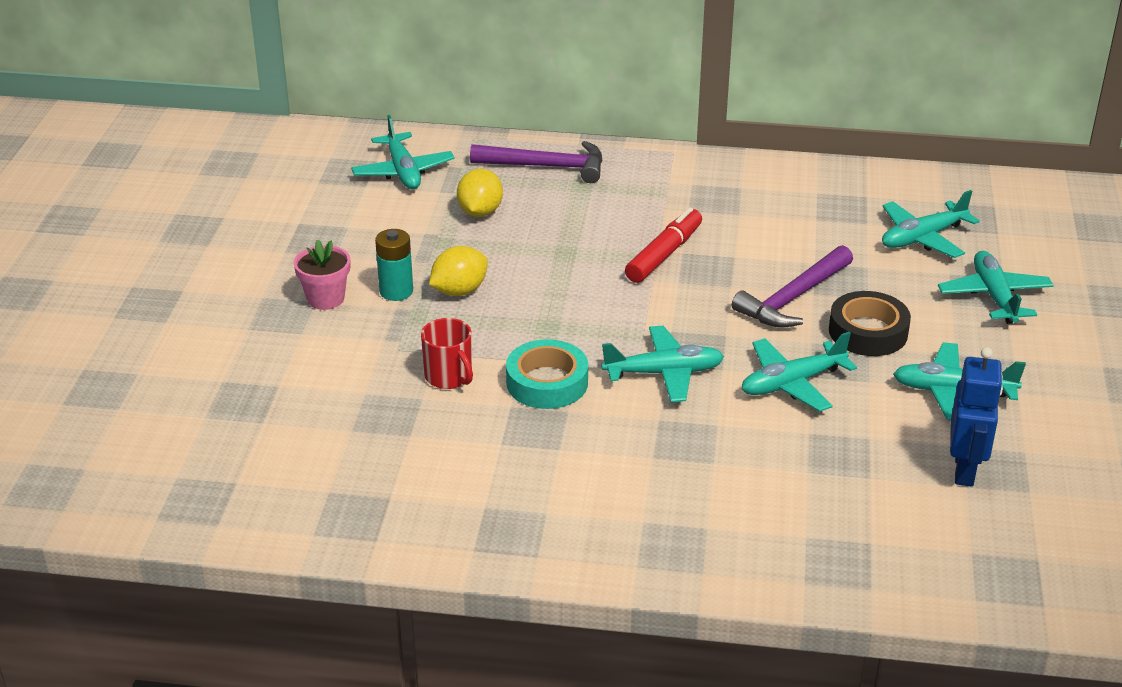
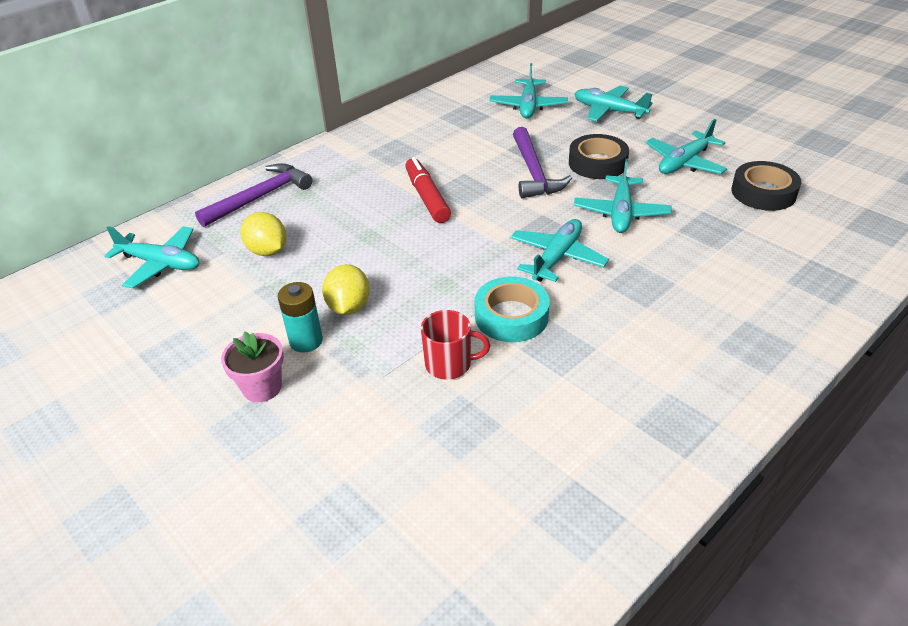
camera: 50 degrees left, 5 degrees up
blue robot [950,347,1003,487] -> black tape [731,161,801,211]

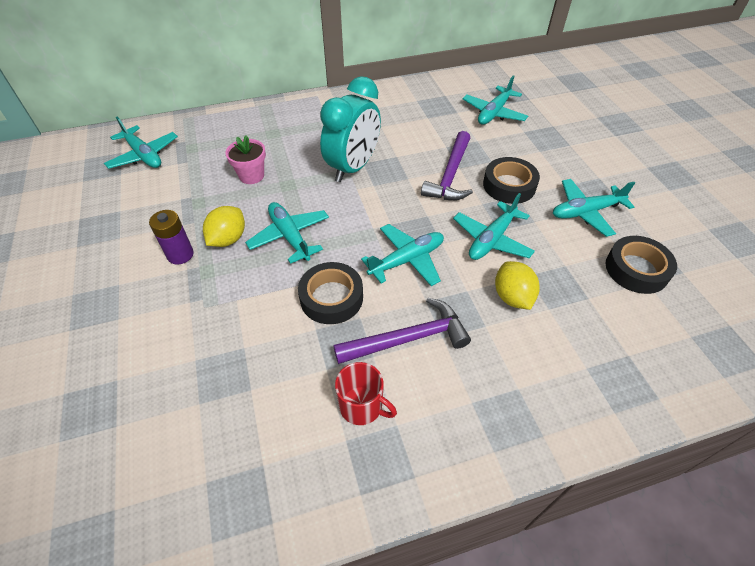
camera: 25 degrees right, 10 degrees up
purple hammer [195,163,312,227] -> purple hammer moved to [333,298,471,364]
pink flower pot [221,331,284,402] -> pink flower pot moved to [225,135,266,184]
yellow lemon [241,212,287,256] -> yellow lemon moved to [495,261,539,310]
turquoise battery [277,282,323,353] -> purple battery [149,210,194,265]
red marker [405,157,451,223] -> turquoise clock [320,76,381,182]
red mug [421,310,490,380] -> red mug moved to [335,362,397,425]
turquoise tape [474,276,550,342] -> black tape [298,262,363,324]
turquoise plane [575,86,652,122] -> turquoise plane moved to [245,202,329,264]

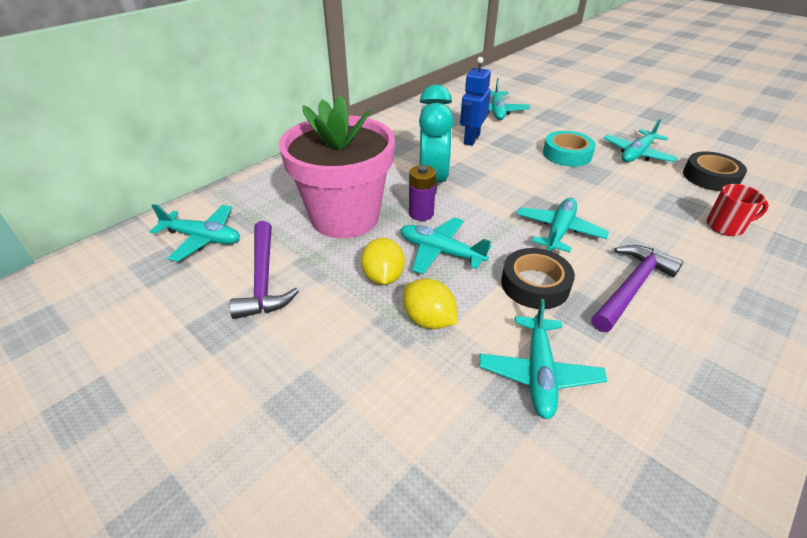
camera: 30 degrees left, 10 degrees down
purple battery [149,210,194,265] -> purple battery moved to [409,165,436,221]
pink flower pot [225,135,266,184] -> pink flower pot [279,95,395,238], size x2.44
red mug [335,362,397,425] -> red mug moved to [706,184,769,236]
purple hammer [421,131,473,200] -> purple hammer moved to [229,221,299,319]
turquoise plane [453,193,535,260] -> turquoise plane moved to [479,299,607,419]
black tape [483,157,540,204] -> turquoise tape [543,131,596,167]
yellow lemon [495,261,539,310] -> yellow lemon moved to [403,278,457,329]
none -> blue robot [460,57,491,146]

